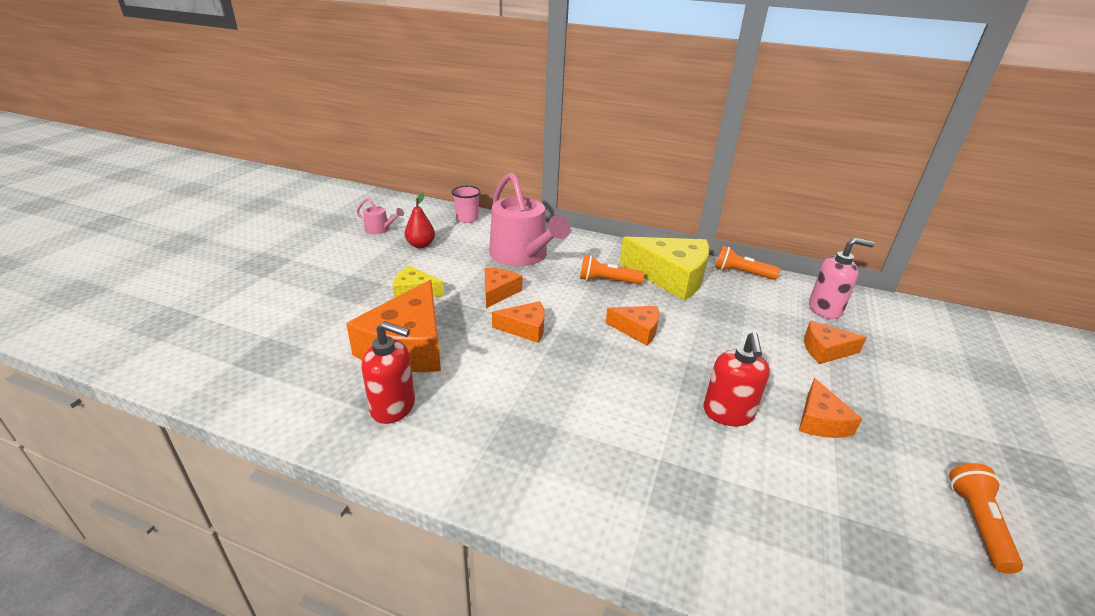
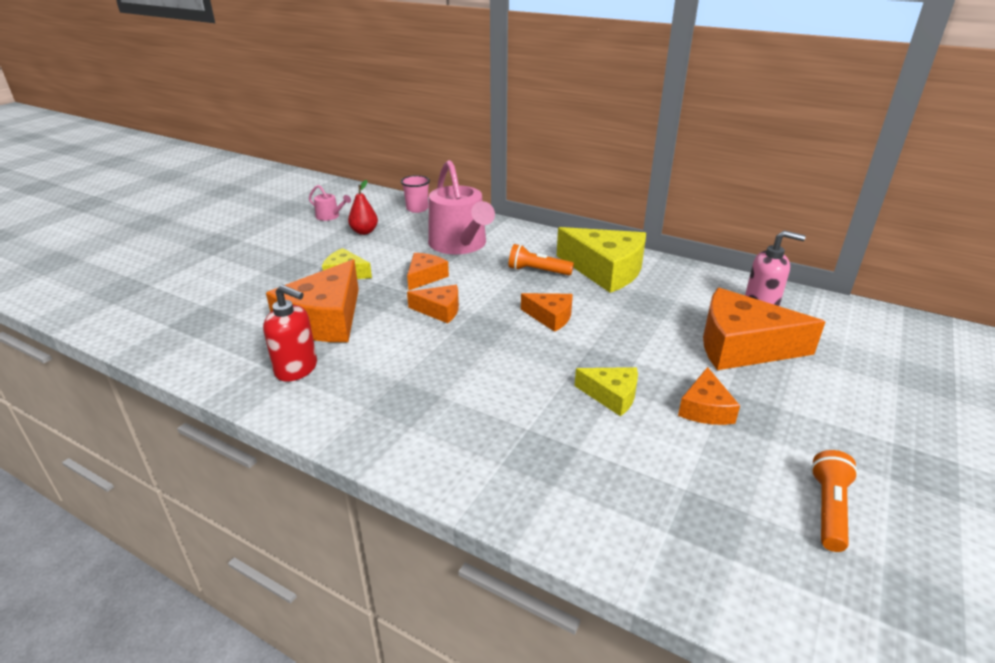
camera: 10 degrees right, 0 degrees up
red soap dispenser [704,332,770,426] -> yellow cheese [575,367,638,416]
orange flashlight [715,246,780,280] -> none
orange cheese [804,321,867,364] -> orange cheese [703,288,825,370], size x1.92

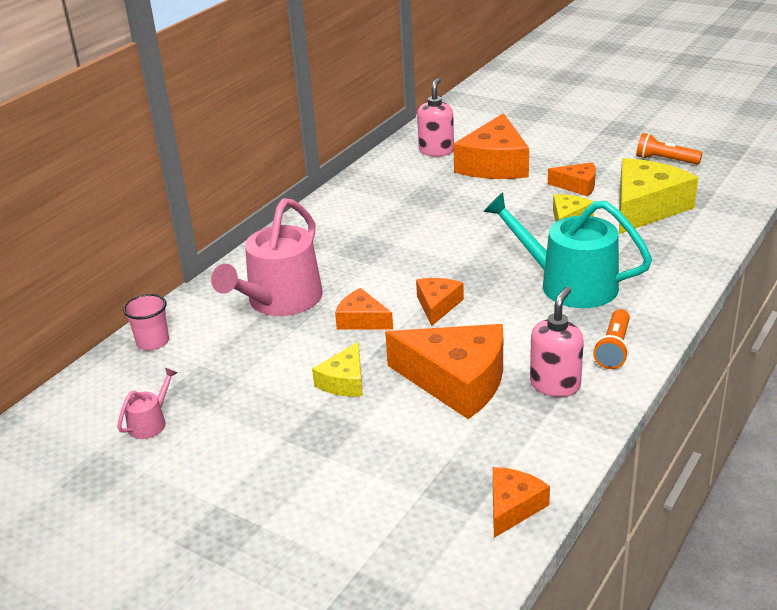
camera: 85 degrees left, 0 degrees up
red soap dispenser [263,285,317,381] -> pink soap dispenser [530,287,584,397]
red pear [348,180,378,235] -> none
pink watering can [428,160,495,254] -> pink watering can turned 135 degrees clockwise [211,198,323,316]
orange flashlight [509,244,574,275] -> orange flashlight moved to [593,309,630,369]
orange cheese [521,293,573,332] -> orange cheese moved to [493,467,550,538]
yellow cheese [557,227,646,293] -> yellow cheese moved to [619,158,698,234]
none -> turquoise watering can [483,192,652,308]

